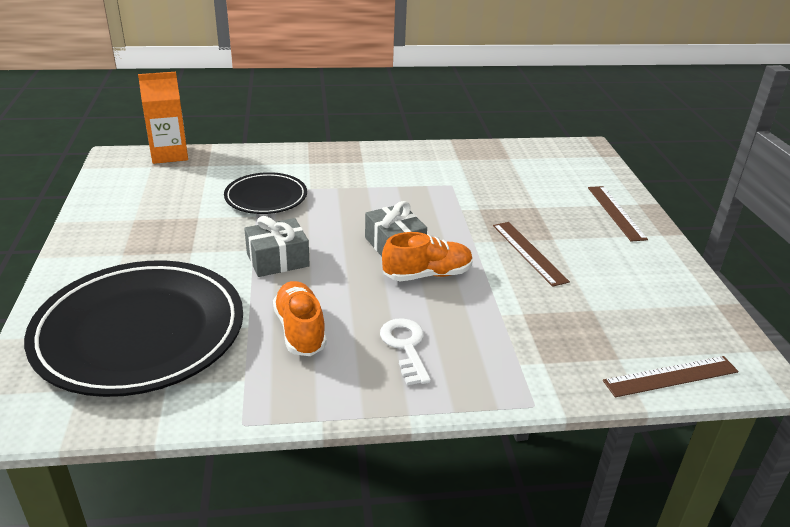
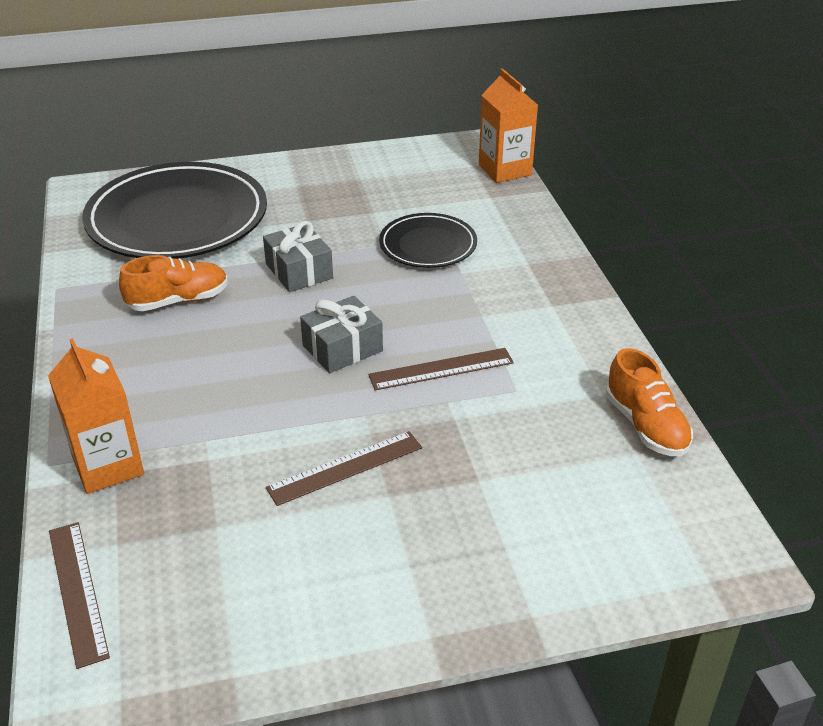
camera: 85 degrees right, 5 degrees up
white key [380,318,431,385] -> none
orange shoe [382,232,473,281] -> orange shoe moved to [606,348,693,456]
brown ruler [588,186,648,241] -> brown ruler moved to [368,348,514,390]
none -> orange carton [48,338,144,494]

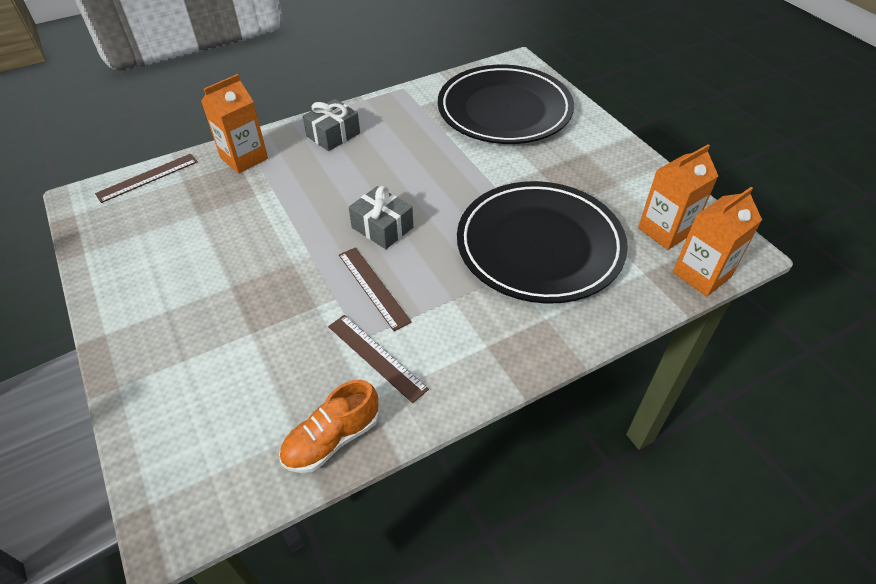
camera: 75 degrees right, 10 degrees up
orange shoe [119,255,228,311] -> none
grey gift [263,221,333,292] -> grey gift moved to [303,99,360,151]
brown ruler [266,431,422,506] -> brown ruler moved to [328,315,429,403]
black plate [379,213,477,268] -> black plate [457,181,628,304], size x1.91
none -> orange carton [638,144,718,250]

